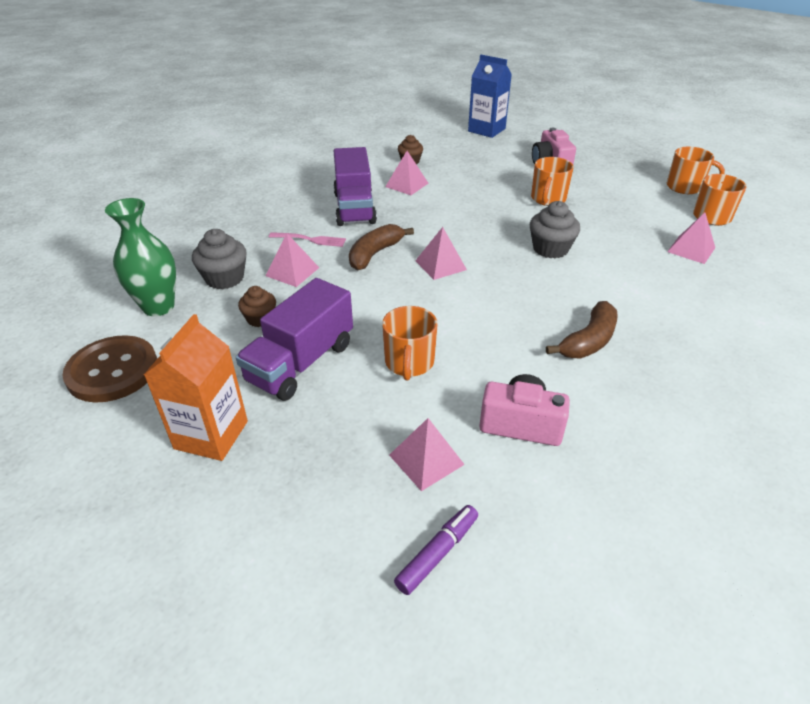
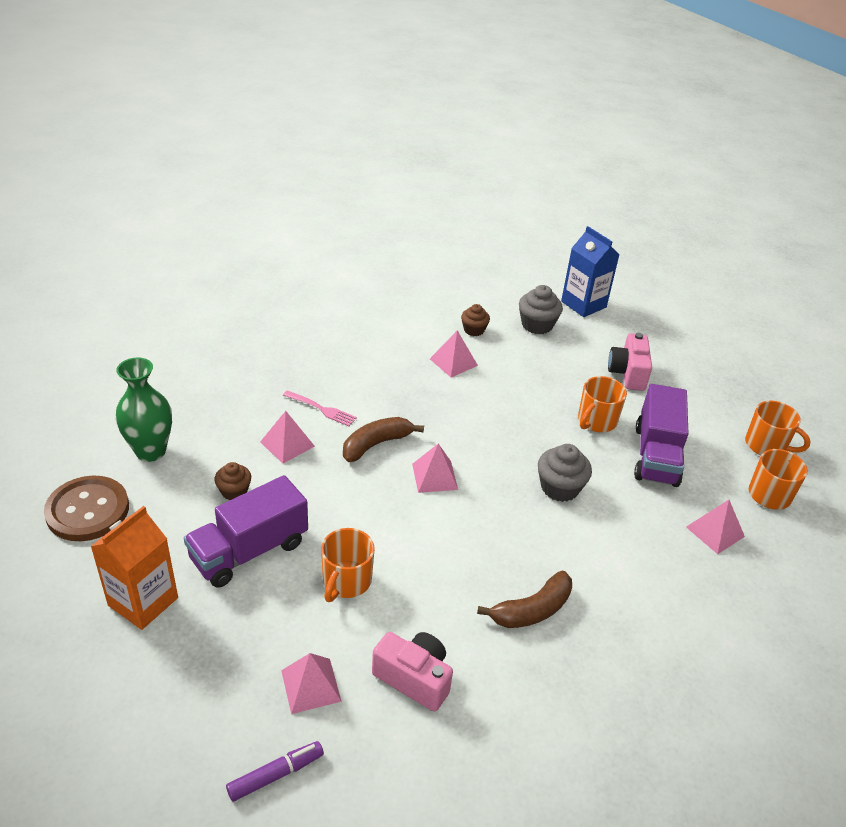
camera: 15 degrees right, 0 degrees up
grey cupcake [192,229,247,289] -> grey cupcake moved to [519,285,563,334]
purple truck [333,147,377,226] -> purple truck moved to [634,384,689,487]

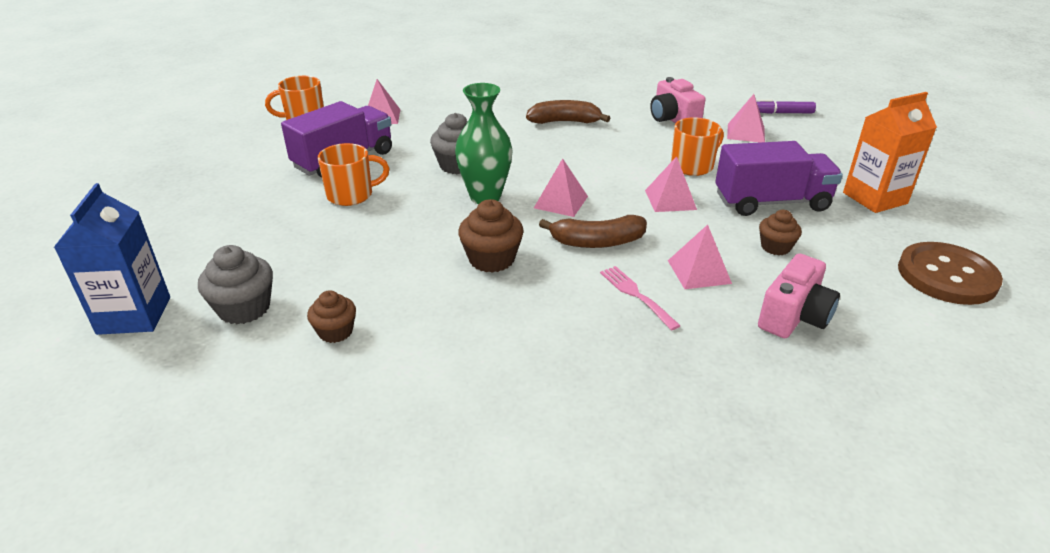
camera: 145 degrees left, 5 degrees down
green vase [116,357,172,462] -> green vase moved to [455,83,513,204]
pink pyramid [430,330,478,377] -> pink pyramid moved to [645,156,697,212]
pink camera [608,333,652,391] -> pink camera moved to [758,254,840,338]
orange mug [745,400,811,455] -> none
none -> brown cupcake [458,199,524,273]

